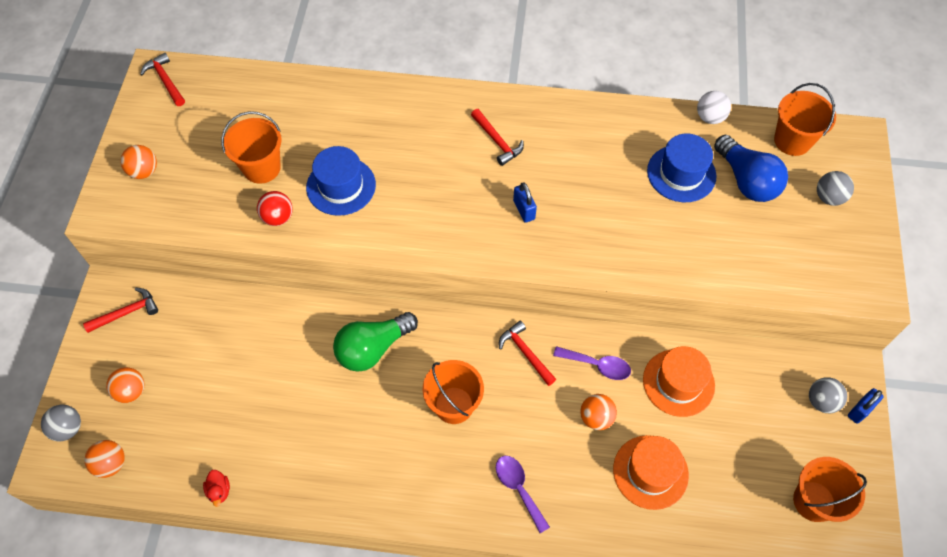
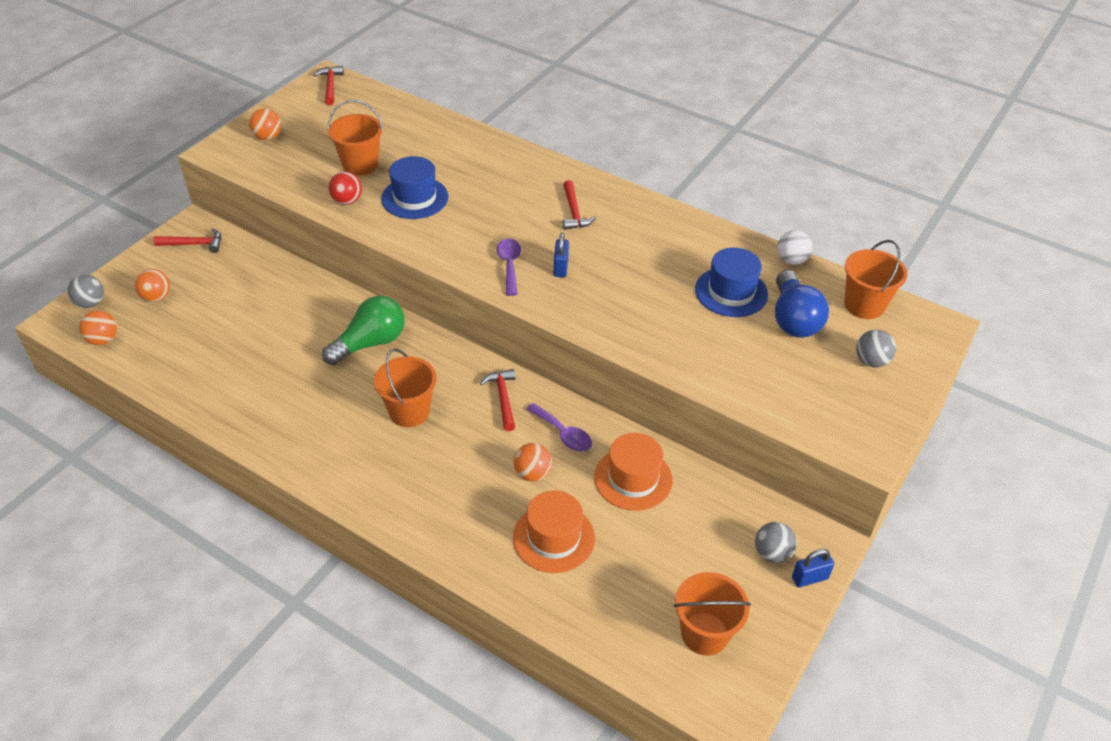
camera: 25 degrees right, 15 degrees down
red duck [203,470,230,507] -> none
green light bulb [333,312,418,372] -> green light bulb turned 150 degrees clockwise [322,296,405,365]
purple spoon [496,456,550,533] -> purple spoon moved to [497,238,521,296]

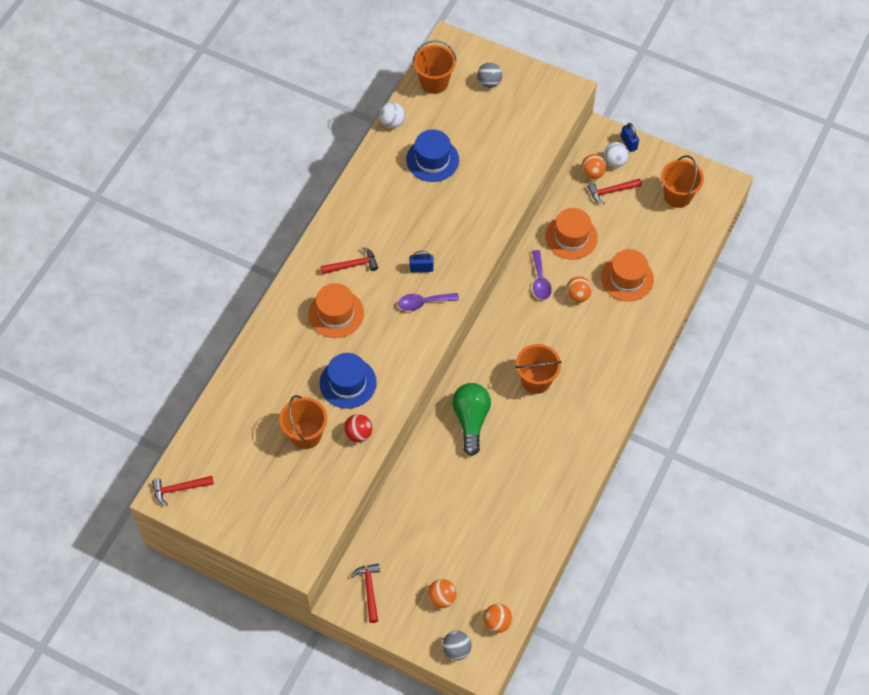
camera: 95 degrees left, 15 degrees up
orange ball [249,109,281,140] -> orange ball moved to [581,154,607,179]
green light bulb [322,296,405,365] -> green light bulb turned 45 degrees clockwise [452,383,491,456]
red hammer [480,369,516,431] -> red hammer moved to [588,178,642,205]
purple spoon [526,403,592,452] -> purple spoon turned 135 degrees clockwise [532,250,552,300]
grey ball [755,522,797,563] -> white ball [604,142,629,167]
blue light bulb [775,270,829,338] -> none
none -> orange hat [308,283,364,338]

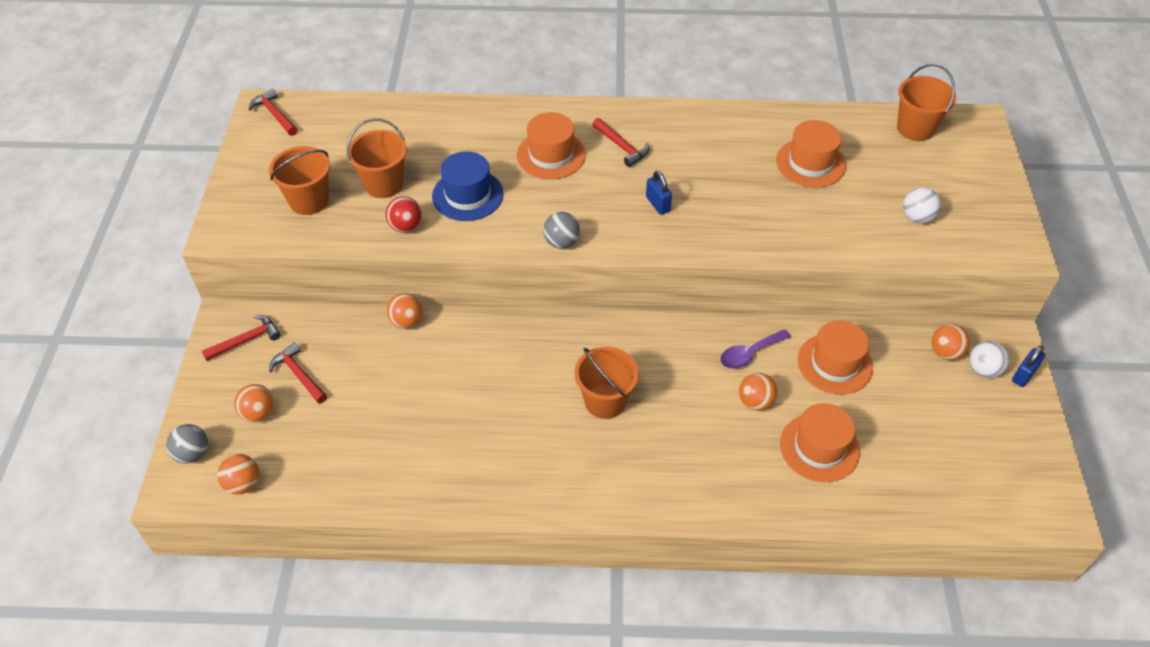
camera: 65 degrees right, 10 degrees down
white ball [379,102,405,128] -> white ball moved to [903,187,941,223]
purple spoon [398,293,459,311] -> none
blue hat [406,130,459,182] -> orange hat [776,120,846,188]
green light bulb [452,383,491,456] -> none
grey ball [477,62,502,88] -> grey ball moved to [543,212,580,249]
red hammer [588,178,642,205] -> red hammer moved to [269,342,327,404]
orange bucket [661,155,704,208] -> orange bucket moved to [269,146,330,215]
none -> orange ball [387,293,423,329]

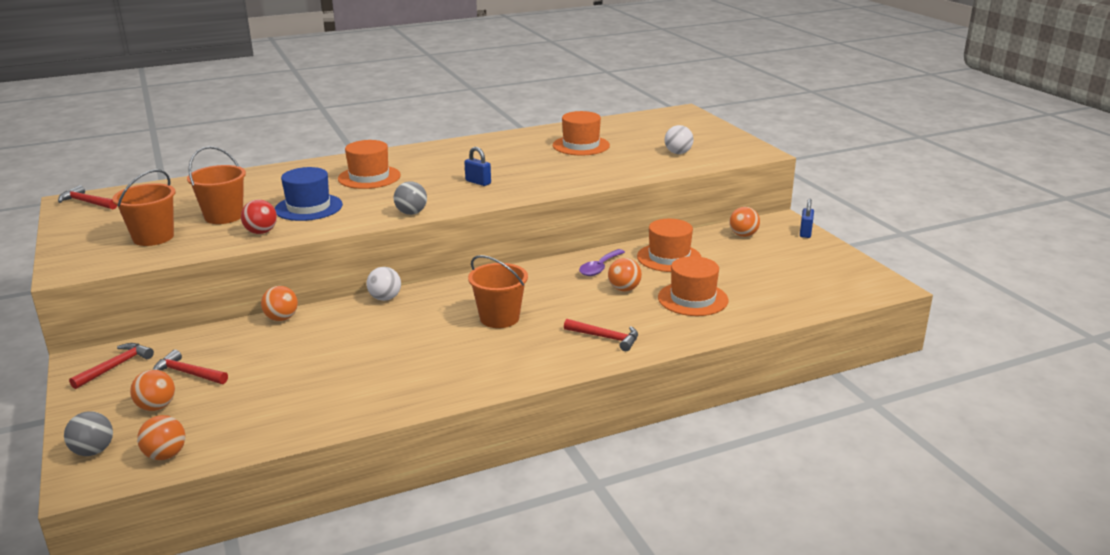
camera: 25 degrees left, 25 degrees down
red hammer [592,118,650,167] -> red hammer moved to [564,319,638,351]
orange bucket [897,64,956,141] -> none
white ball [969,341,1009,378] -> white ball moved to [366,267,401,301]

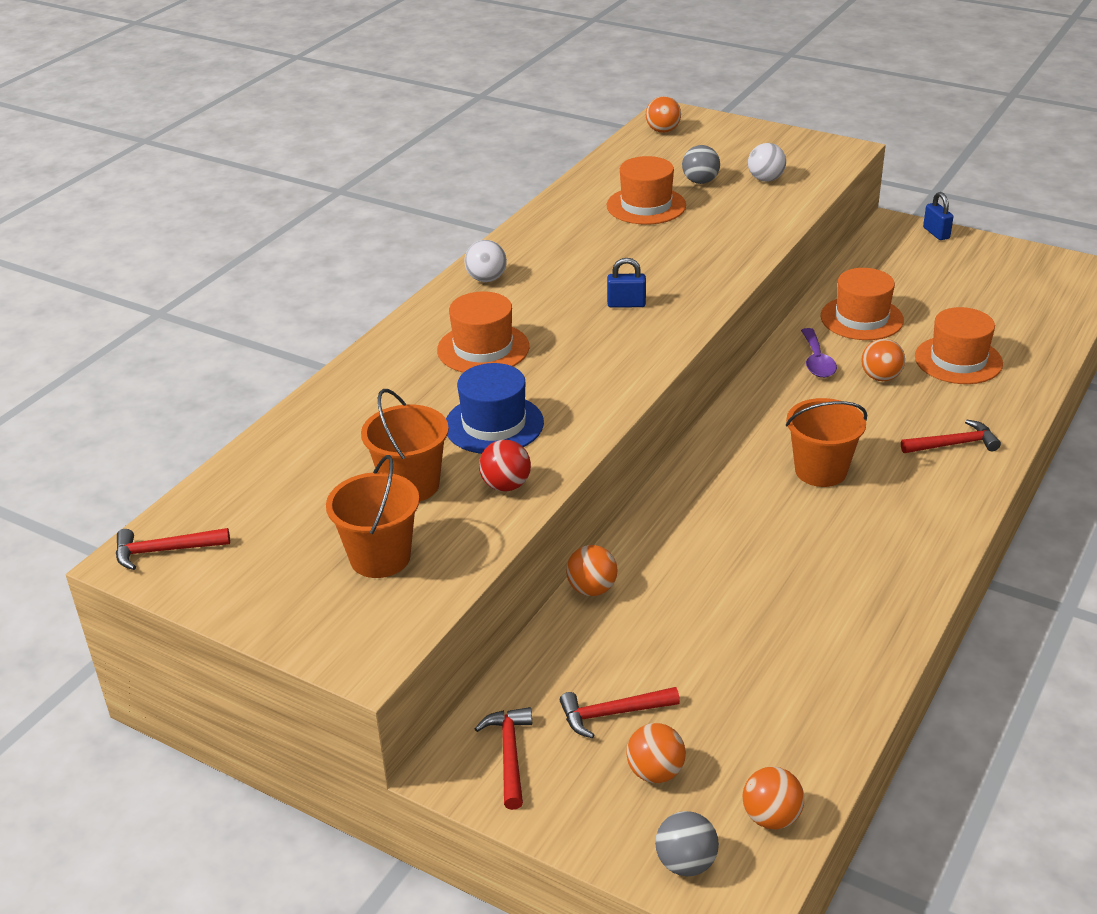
camera: 35 degrees left, 10 degrees up
white ball [366,267,401,301] -> white ball moved to [464,240,507,282]
grey ball [394,181,427,215] -> grey ball moved to [682,145,720,184]
orange ball [729,207,760,237] -> orange ball moved to [646,96,681,133]

